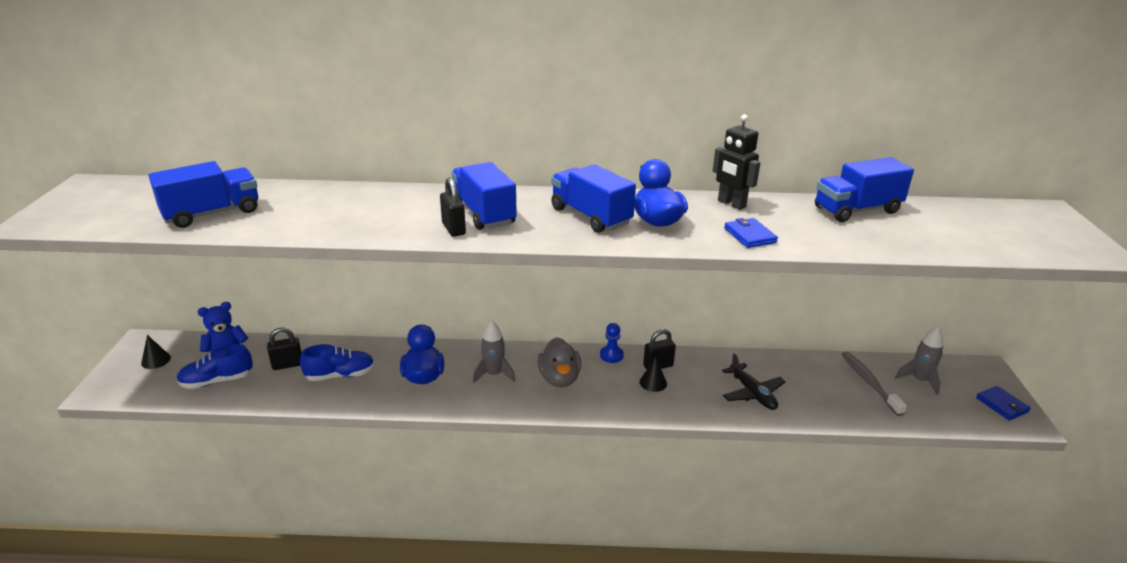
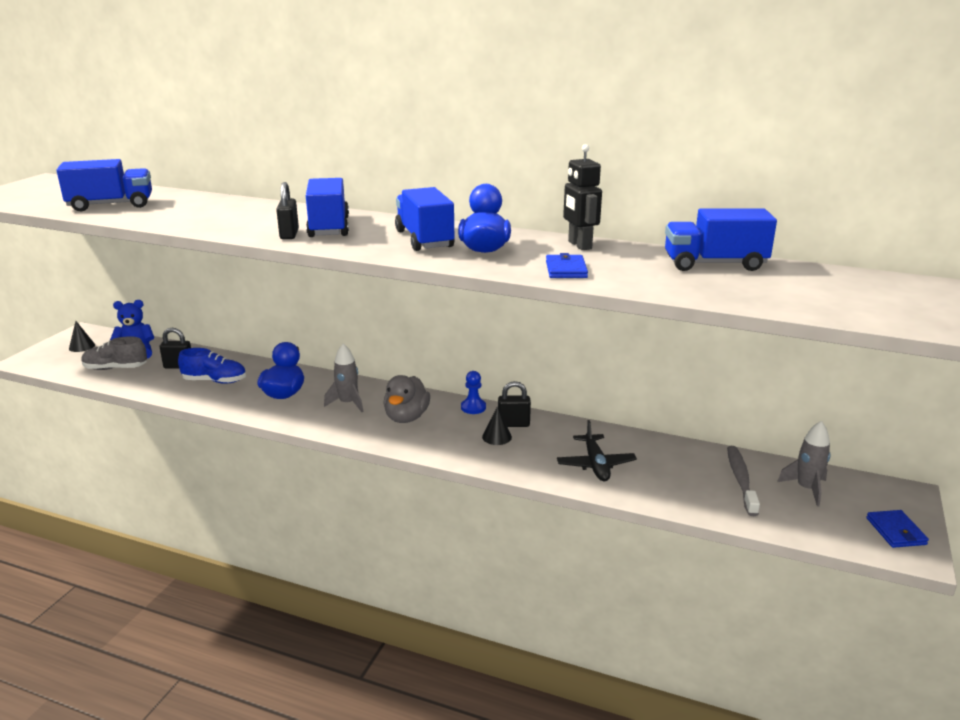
camera: 20 degrees right, 5 degrees down
blue shoe [177,344,253,389] -> grey shoe [81,336,147,370]

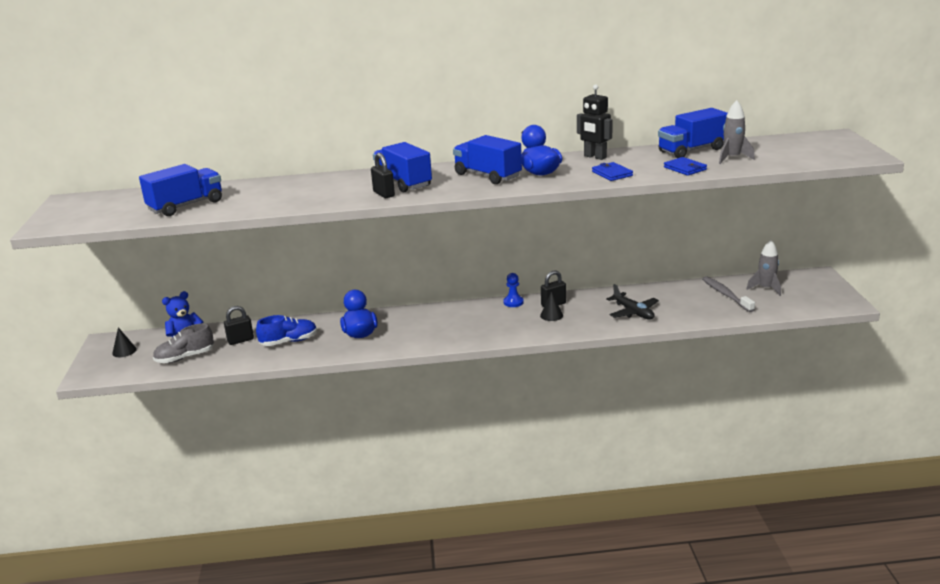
camera: 25 degrees left, 0 degrees up
grey rocket [324,344,363,412] -> grey rocket moved to [719,100,755,164]
grey duck [383,375,430,423] -> none
blue wallet [866,510,929,548] -> blue wallet moved to [664,157,707,176]

